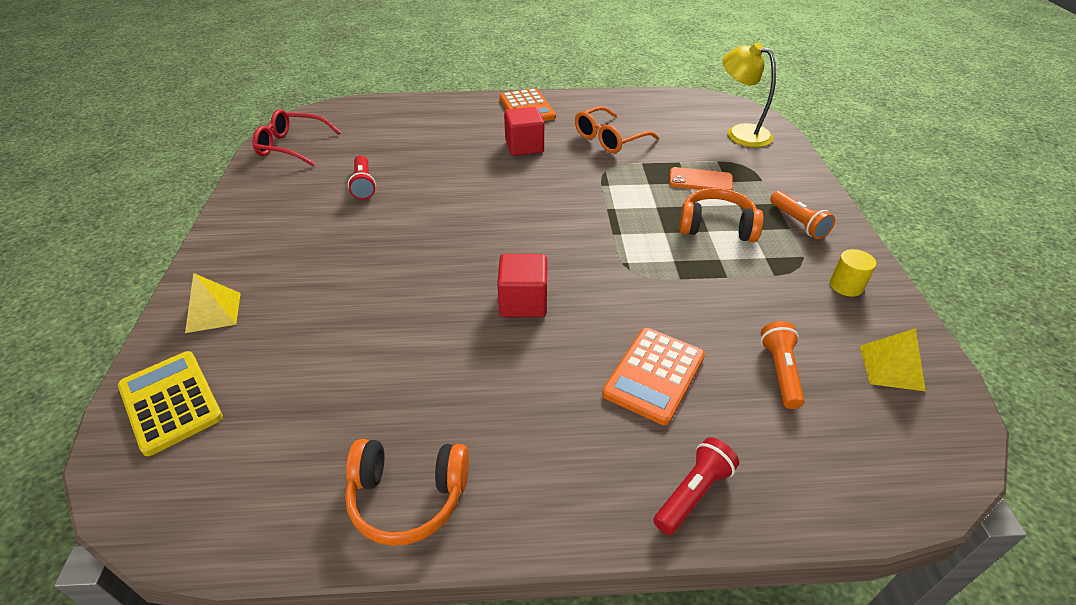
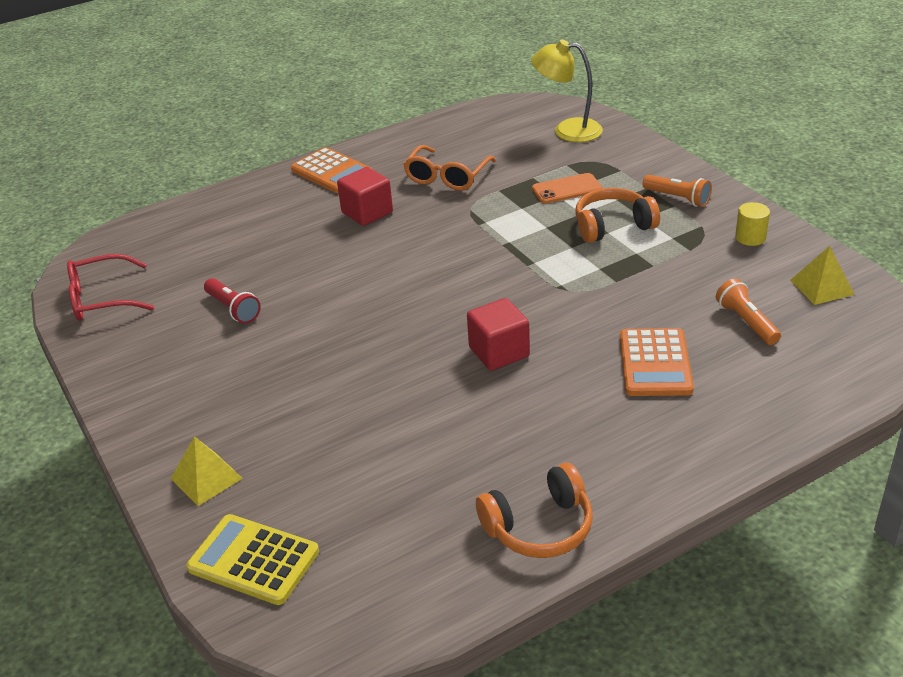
camera: 25 degrees left, 5 degrees down
red flashlight [653,437,739,535] -> none

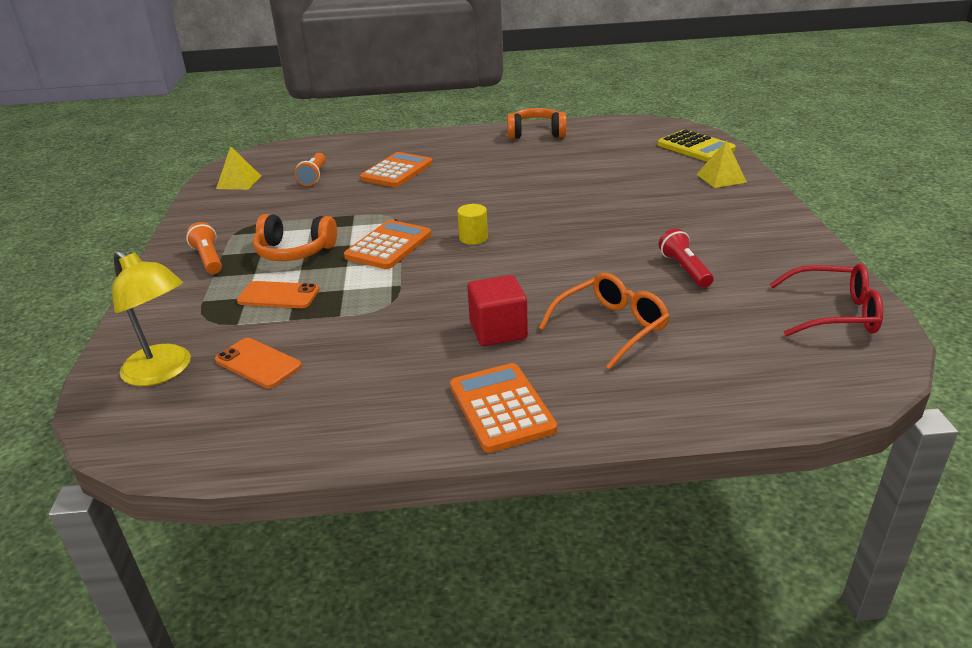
camera: 155 degrees left, 5 degrees down
orange glasses [403,145,496,190] -> orange glasses moved to [539,273,670,369]
red cube [467,298,530,371] -> none
yellow cylinder [735,202,770,246] -> yellow cylinder moved to [457,204,488,245]
none -> orange phone [215,338,302,388]
none -> orange calculator [344,220,431,269]

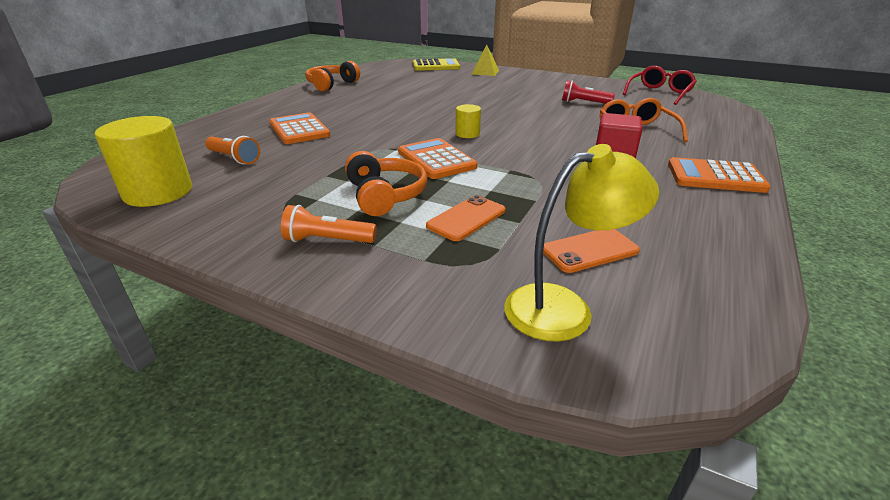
camera: 60 degrees left, 0 degrees up
yellow pyramid [216,146,261,190] -> yellow cylinder [95,116,192,207]
orange headphones [253,214,337,261] -> orange headphones turned 60 degrees counterclockwise [345,151,427,216]

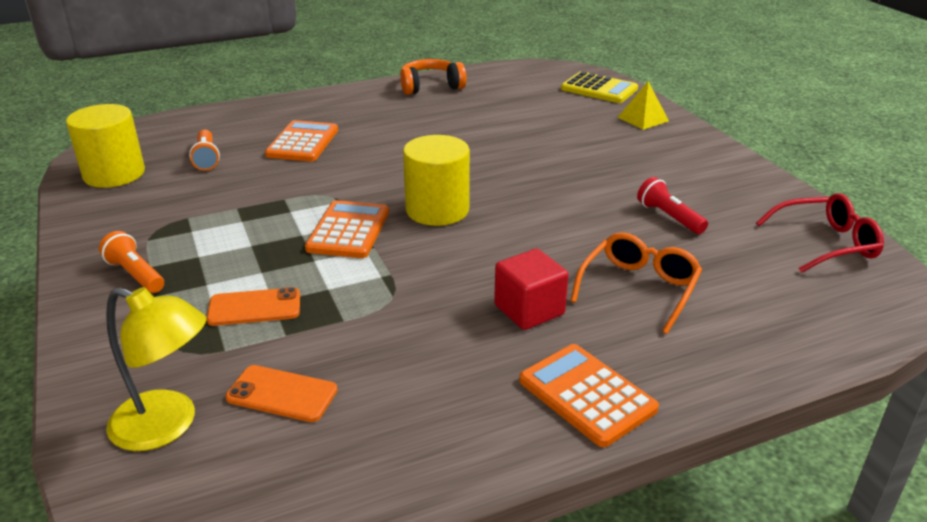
camera: 40 degrees right, 0 degrees up
orange headphones [345,151,427,216] -> none
yellow cylinder [456,104,481,138] -> yellow cylinder [403,135,470,226], size x2.00

